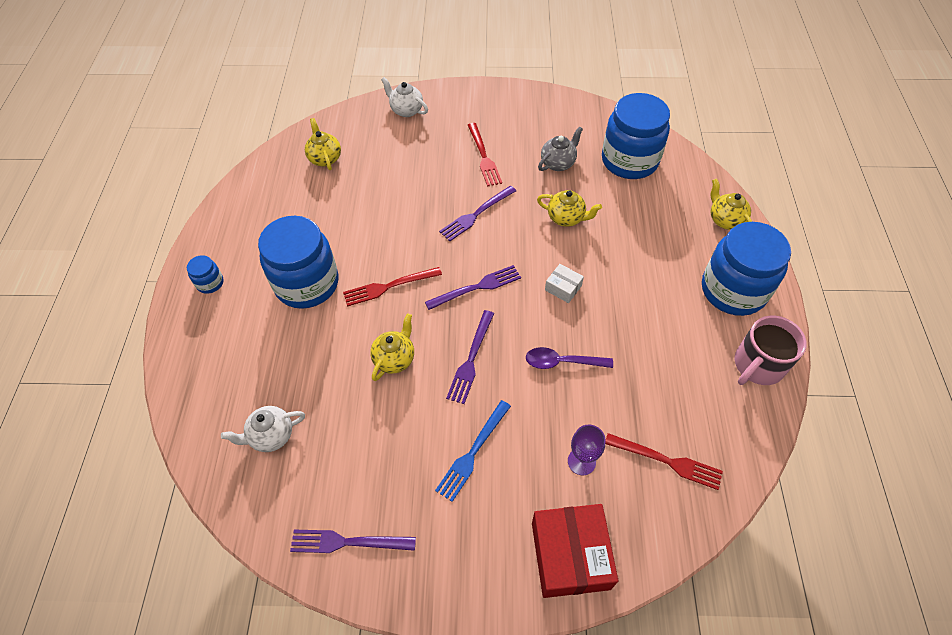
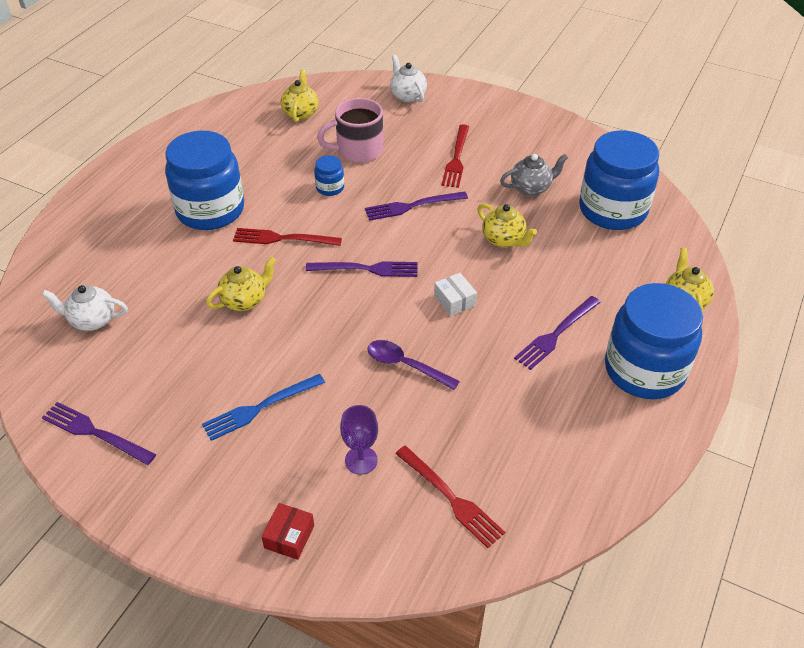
camera: 25 degrees right, 10 degrees down
blue jar [187,255,224,294] -> blue jar moved to [314,155,344,196]
purple fork [446,310,494,404] -> purple fork moved to [514,296,601,370]
red box [532,504,619,598] -> red box [261,503,314,560], size x0.48
pink mug [735,316,807,385] -> pink mug moved to [317,98,383,163]

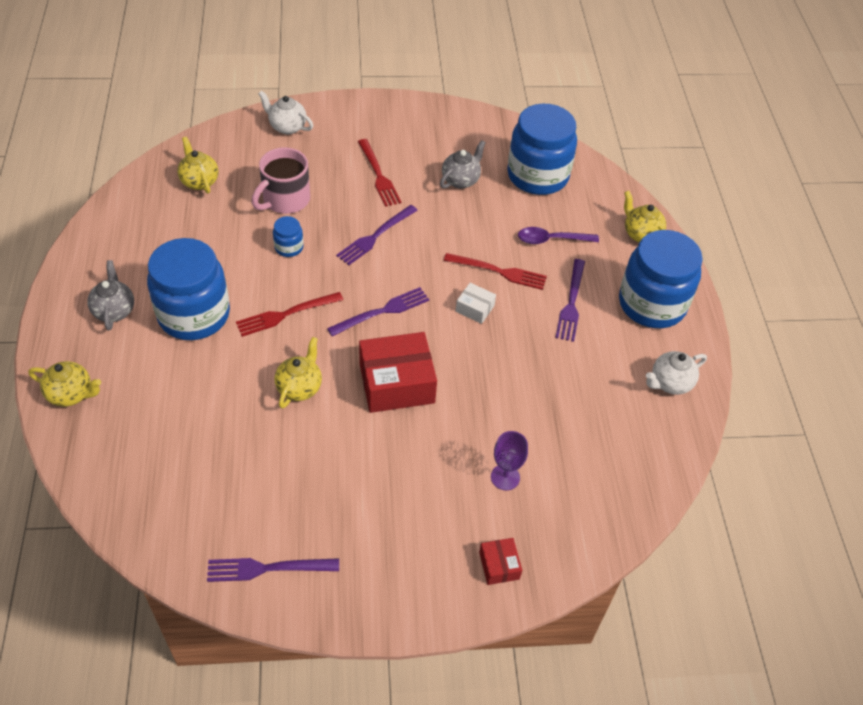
camera: 35 degrees left, 5 degrees up
white teapot [42,285,128,331] -> white teapot moved to [646,351,707,395]
blue fork [202,374,325,441] -> none
purple spoon [367,340,460,390] -> purple spoon moved to [518,227,599,244]
red fork [395,446,505,548] -> red fork moved to [444,253,547,290]
yellow teapot [478,203,537,248] -> yellow teapot moved to [28,361,101,407]
none -> grey teapot [87,260,134,331]
none -> red box [359,332,437,413]

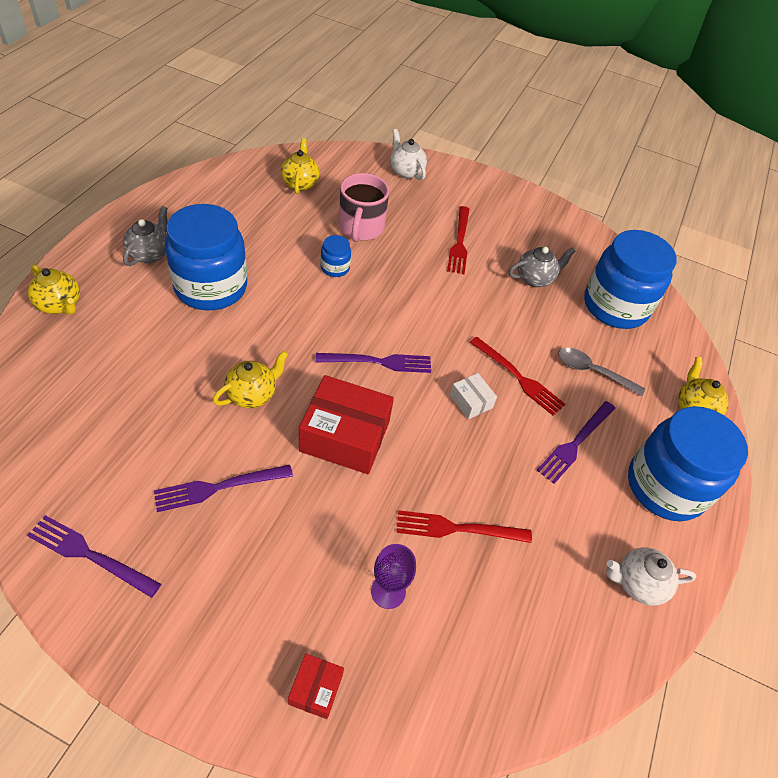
camera: 25 degrees right, 0 degrees up
red fork [236,292,343,337] -> red fork moved to [397,510,532,543]
pink mug [252,147,310,214] -> pink mug turned 60 degrees counterclockwise [339,173,389,242]
purple fork [336,205,418,265] -> purple fork moved to [154,465,293,512]
purple spoon [518,227,599,244] -> grey spoon [558,348,645,396]

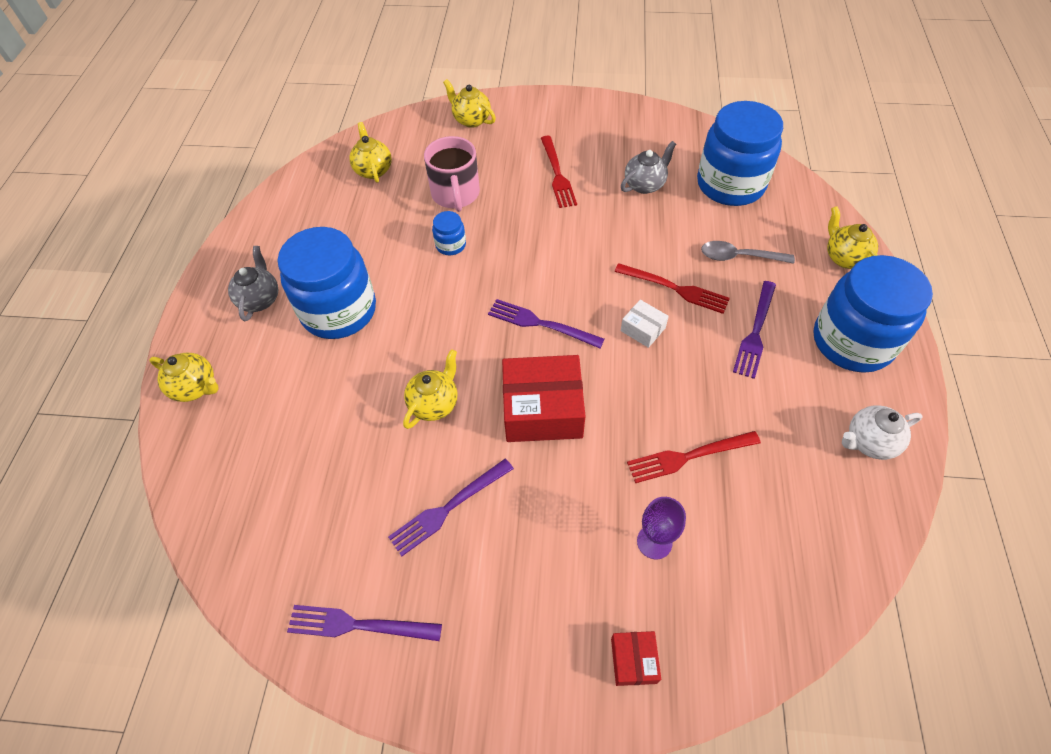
camera: 10 degrees left, 5 degrees up
purple fork [316,353,431,373] -> purple fork turned 135 degrees counterclockwise [488,299,604,348]
white teapot [390,129,427,180] -> yellow teapot [443,79,496,128]

